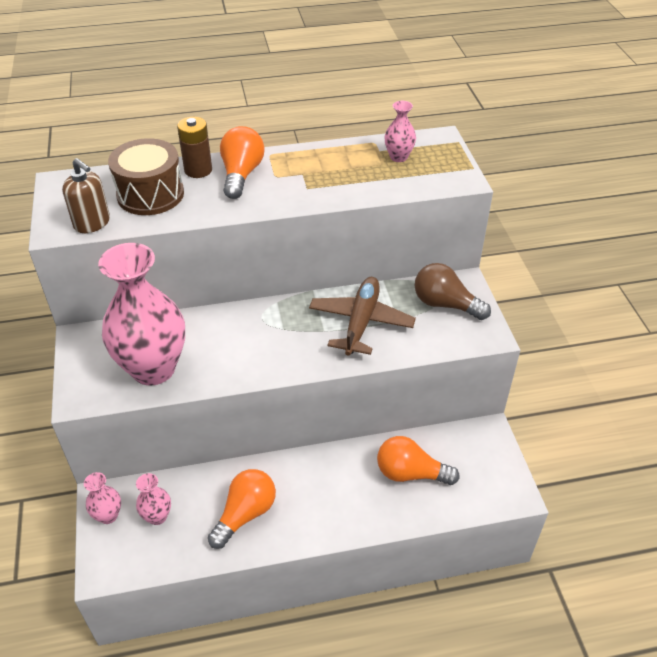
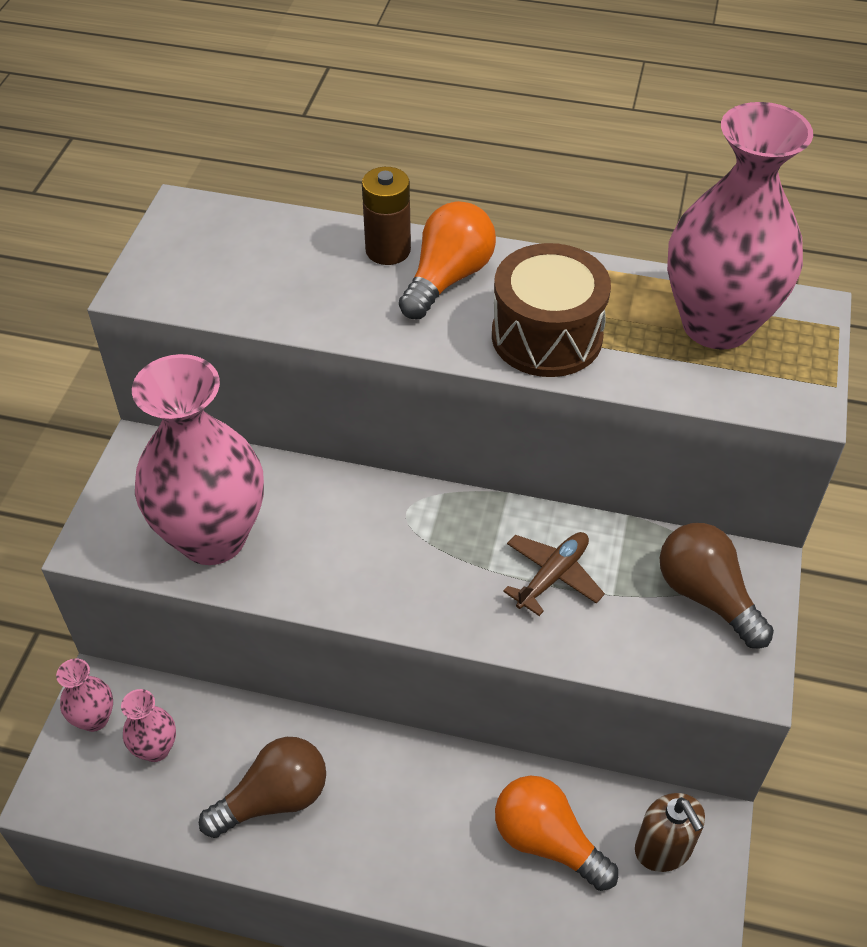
camera: 25 degrees right, 5 degrees up
brown soap dispenser [62,158,110,233] -> brown soap dispenser moved to [635,793,705,872]
brown drum [108,138,184,215] -> brown drum moved to [492,243,611,377]
orange light bulb [208,469,276,549] -> brown light bulb [199,737,326,838]
brown plane [309,277,416,356] -> brown plane [503,532,605,616], size x0.62
pink vase [384,101,416,162] -> pink vase [667,102,813,350], size x2.30

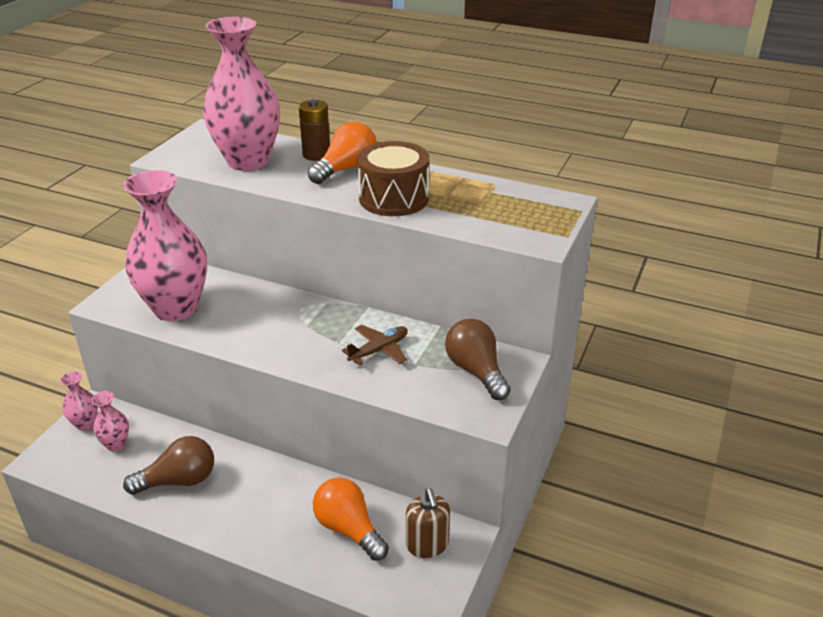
camera: 10 degrees right, 15 degrees down
pink vase [667,102,813,350] -> pink vase moved to [203,17,280,171]

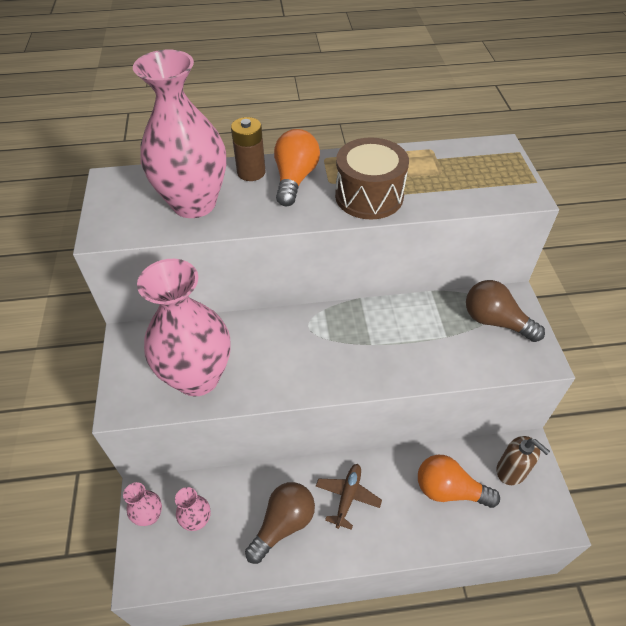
camera: 30 degrees left, 15 degrees up
brown plane [342,325,408,365] -> brown plane moved to [316,464,382,530]

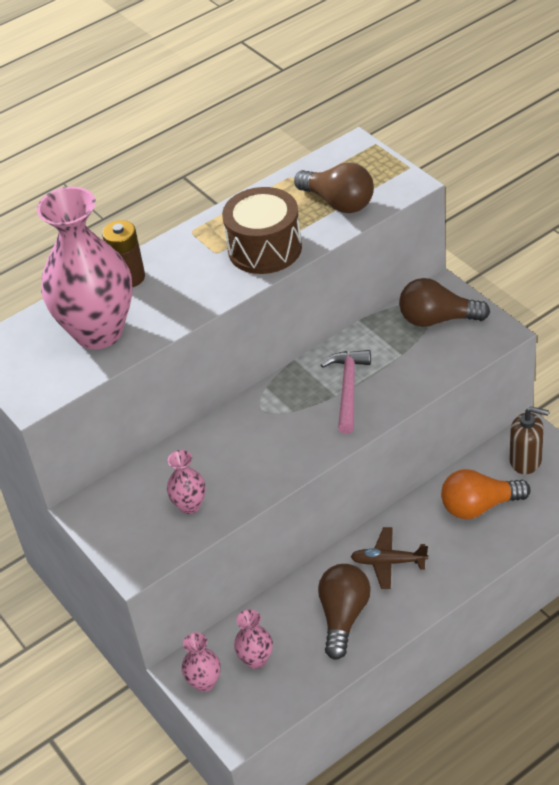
camera: 25 degrees left, 5 degrees down
pink vase [137,259,230,396] -> pink vase [167,450,206,514], size x0.44
orange light bulb [274,129,320,206] -> none
brown plane [316,464,382,530] -> brown plane turned 75 degrees counterclockwise [351,527,428,589]
none -> brown light bulb [294,163,374,213]
none -> pink hammer [321,350,371,434]

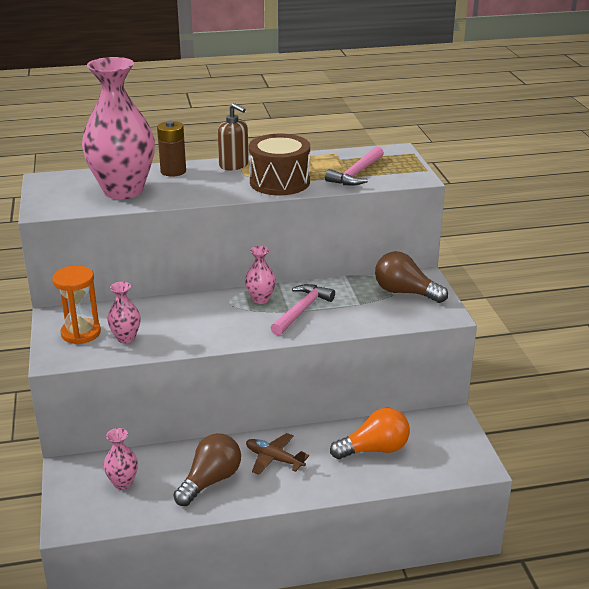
camera: 20 degrees right, 15 degrees down
pink vase [182,632,221,692] -> pink vase moved to [245,246,276,304]
brown light bulb [294,163,374,213] -> pink hammer [325,146,384,186]
orange light bulb [441,469,531,519] -> orange light bulb turned 150 degrees clockwise [330,408,410,459]
brown soap dispenser [509,407,549,474] -> brown soap dispenser moved to [218,103,249,170]
none -> orange hourglass [52,266,101,344]

